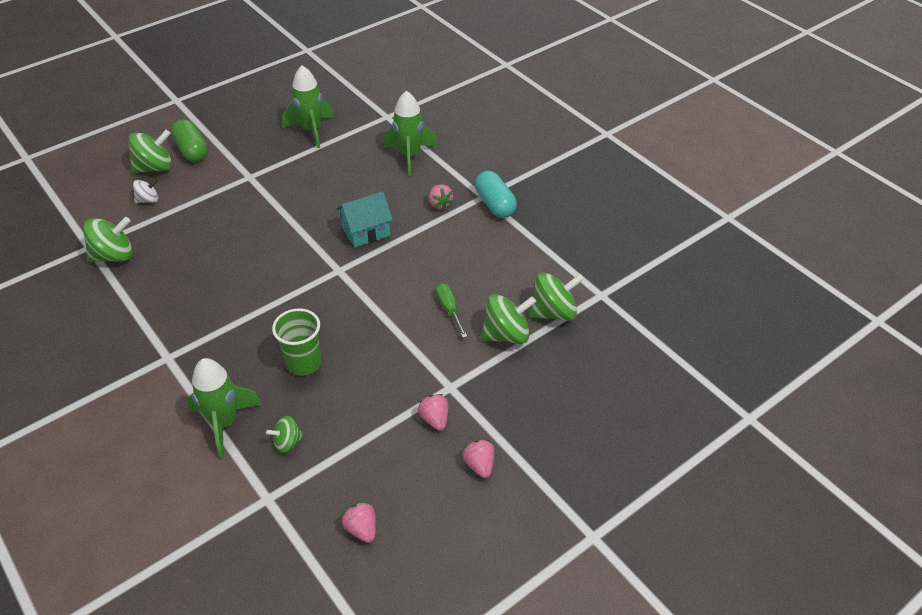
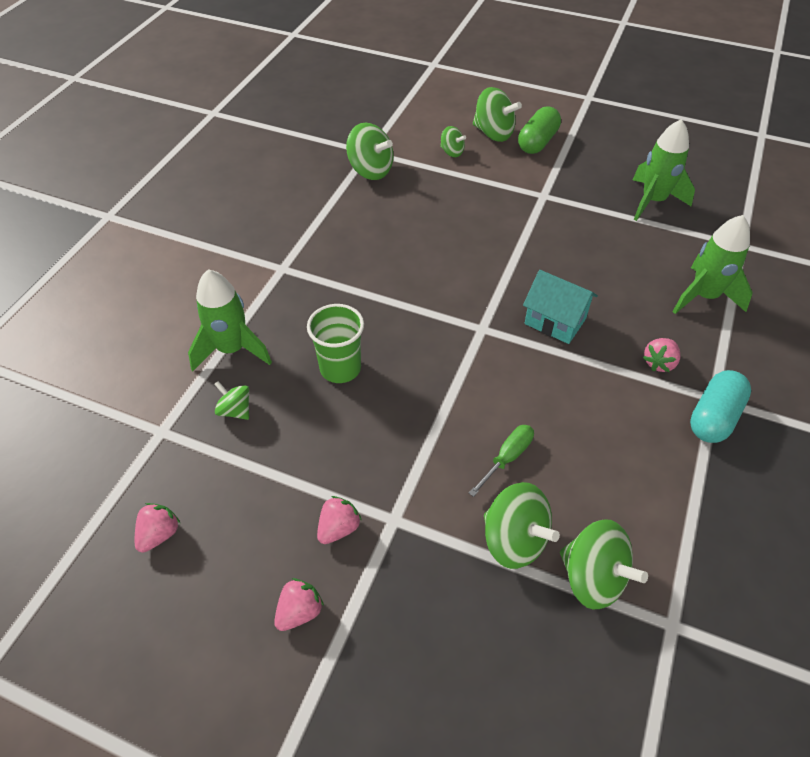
camera: 60 degrees right, 5 degrees up
white spinning top [133,179,158,203] -> green spinning top [440,126,466,157]

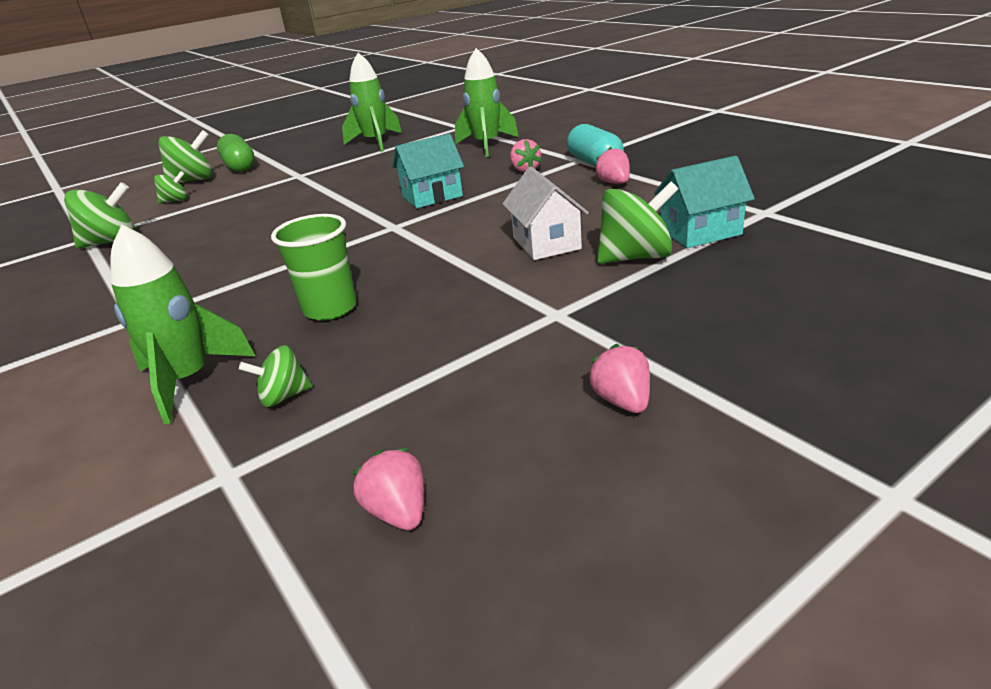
camera: 55 degrees left, 20 degrees down
pink strawberry [317,496,362,544] -> pink strawberry moved to [595,147,630,184]
green screwdriver [469,425,534,497] -> white house [502,166,589,260]
green spinning top [560,519,648,610] -> turquoise house [654,156,755,248]

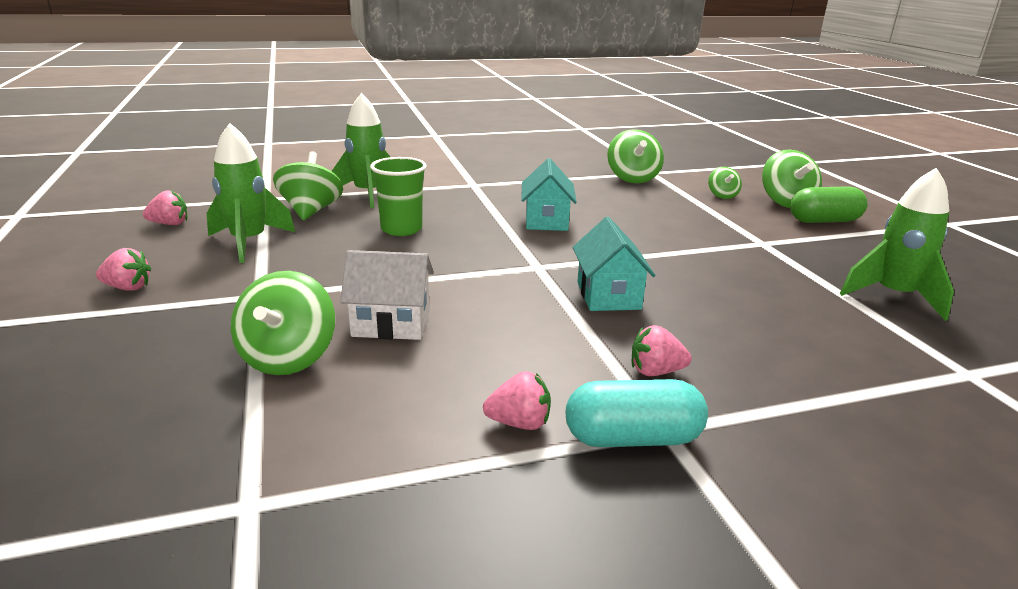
camera: 105 degrees right, 5 degrees down
green spinning top [239,345,312,407] -> green spinning top [273,151,343,220], size x1.77
green rocket [455,48,519,157] -> green rocket moved to [207,123,295,263]
turquoise house [654,156,755,248] -> turquoise house moved to [521,158,577,231]

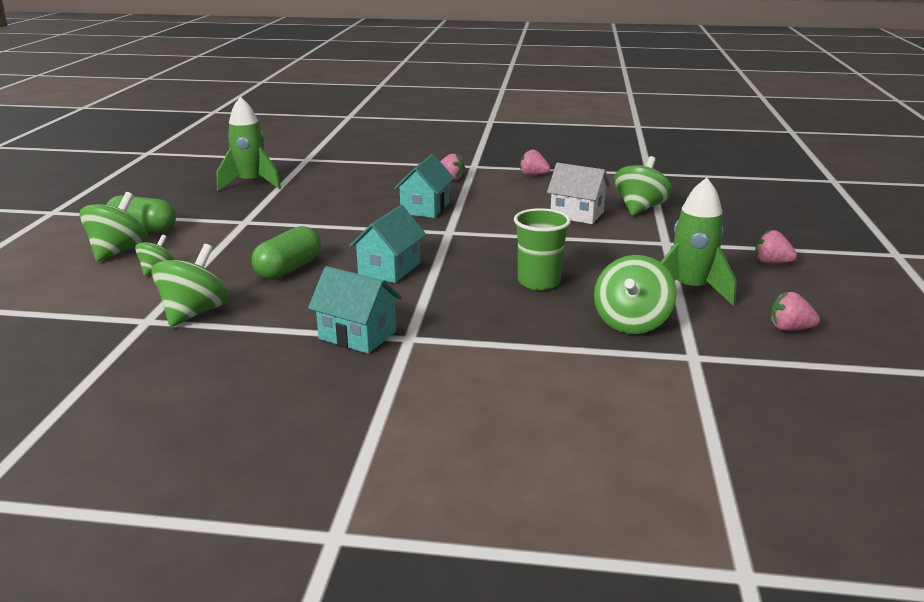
camera: 155 degrees left, 0 degrees up
green rocket [332,93,390,208] -> none
turquoise capsule [566,379,708,447] -> none
none -> green capsule [252,226,321,280]
none -> turquoise house [308,266,402,354]

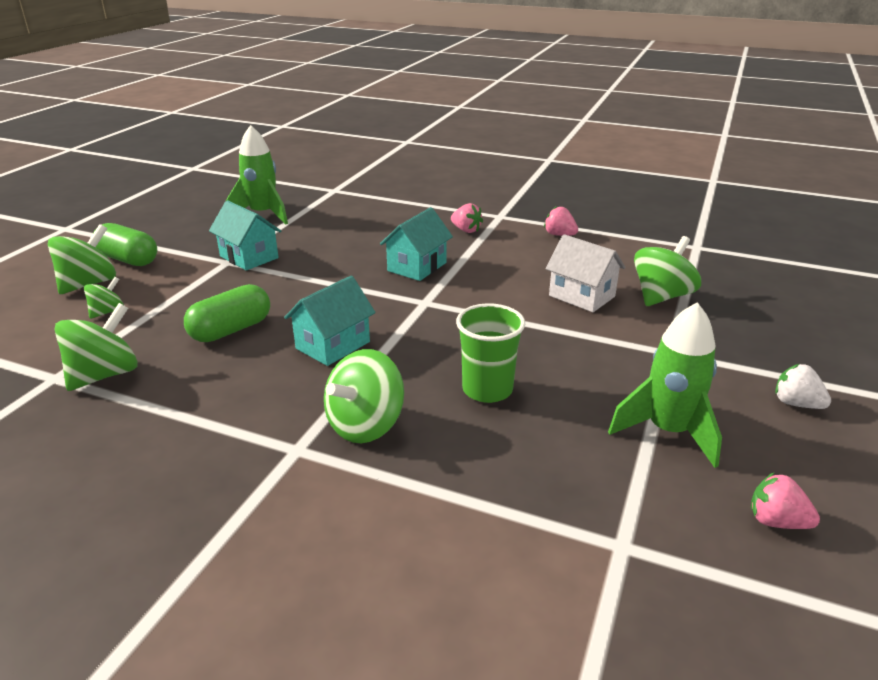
camera: 15 degrees right, 5 degrees up
turquoise house [308,266,402,354] -> turquoise house moved to [209,200,281,270]
green spinning top [594,255,677,334] -> green spinning top moved to [324,349,404,443]
pink strawberry [755,230,797,263] -> white strawberry [775,364,831,409]

